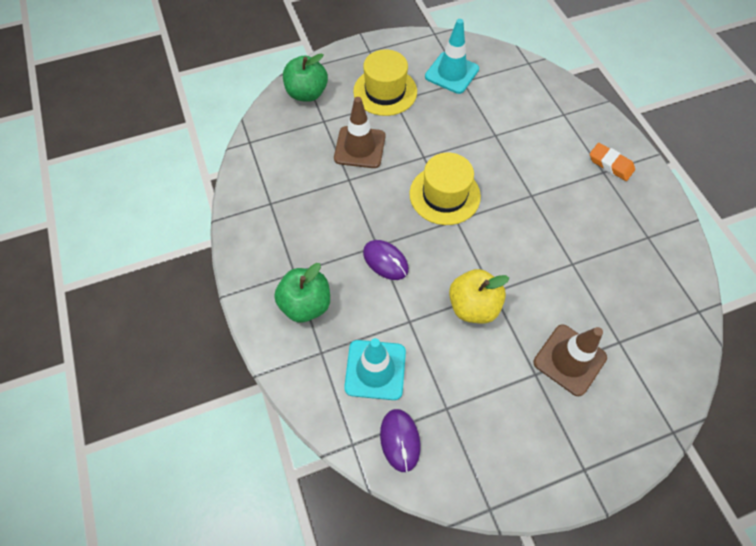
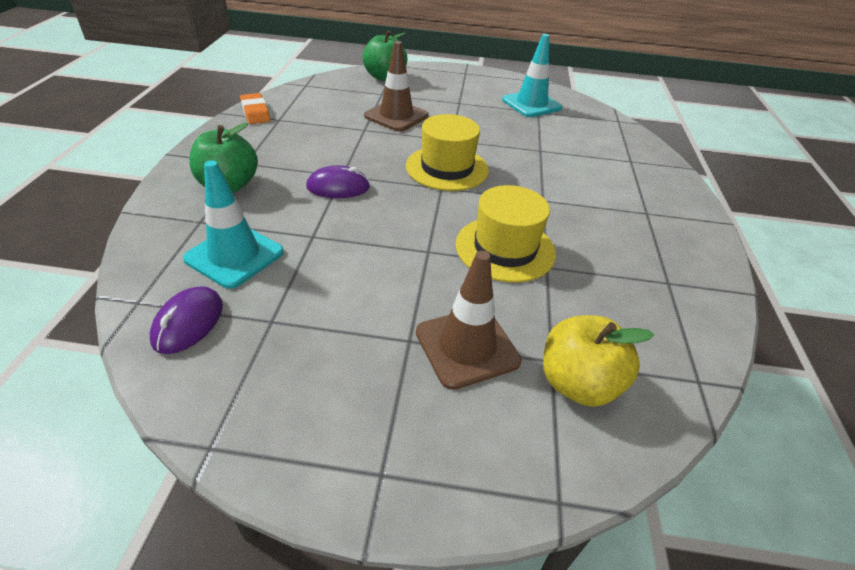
camera: 25 degrees right, 20 degrees down
yellow hat [353,49,417,116] -> yellow hat moved to [456,185,556,283]
purple mouse [363,240,409,280] -> purple mouse turned 75 degrees counterclockwise [306,165,370,198]
yellow apple [449,269,509,324] -> yellow apple moved to [543,315,654,407]
orange eraser [590,143,635,181] -> orange eraser moved to [240,93,270,124]

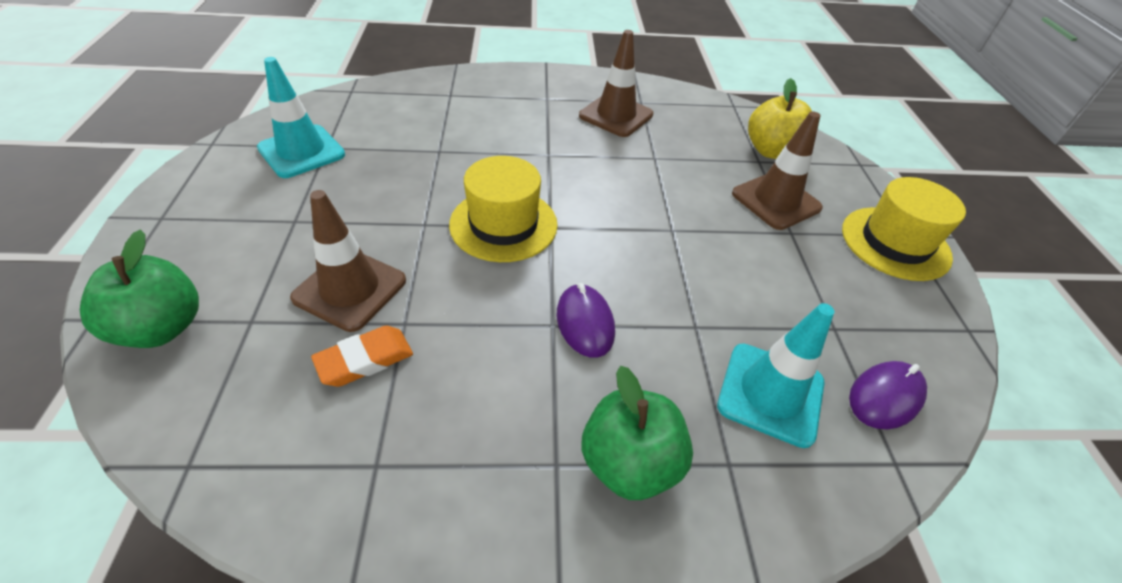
camera: 100 degrees left, 5 degrees up
purple mouse [150,286,223,354] -> purple mouse turned 45 degrees counterclockwise [849,361,927,429]
orange eraser [240,93,270,124] -> orange eraser moved to [311,326,413,387]
yellow hat [456,185,556,283] -> yellow hat moved to [842,177,966,281]
none -> brown traffic cone [579,30,653,137]

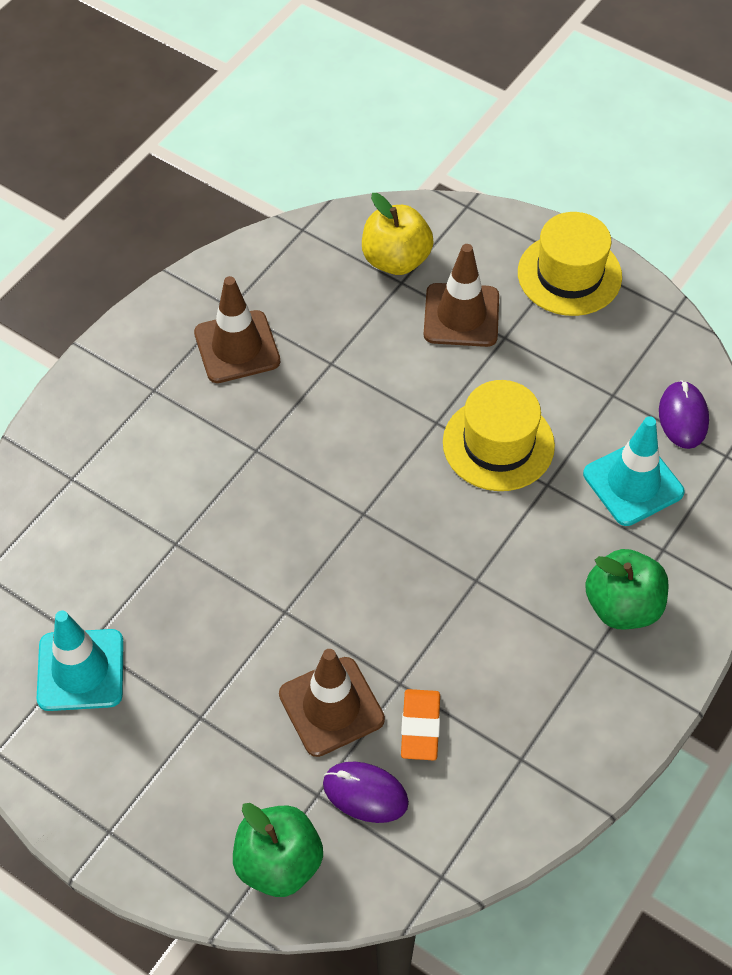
camera: 50 degrees left, 10 degrees up
yellow hat [449,156,558,262] -> yellow hat moved to [443,380,555,491]
purple mouse [557,283,615,358] -> purple mouse moved to [323,761,409,823]

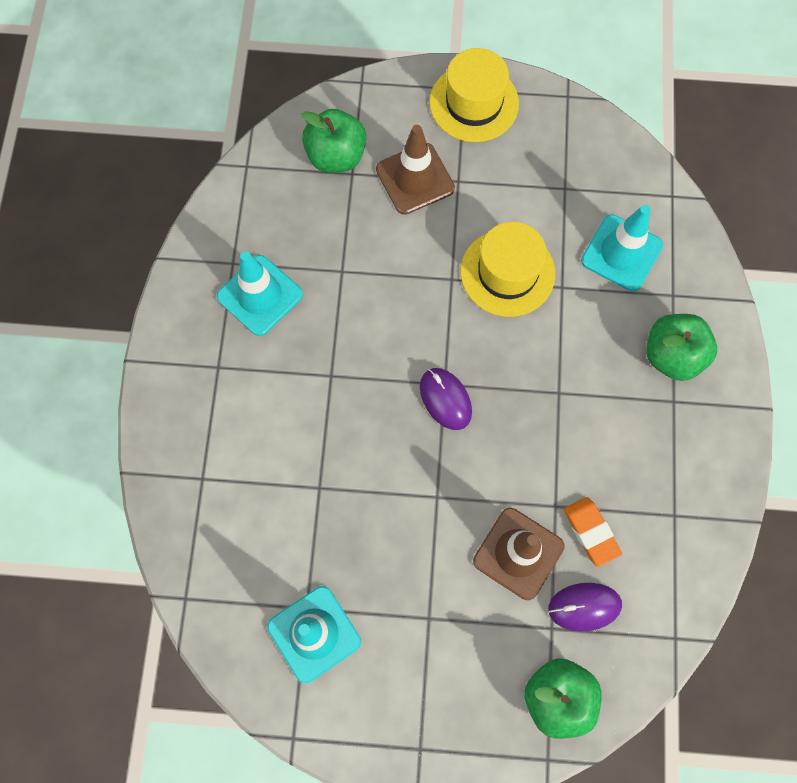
camera: 30 degrees left, 15 degrees up
brown traffic cone [194,276,281,383] -> turquoise traffic cone [217,251,303,336]
yellow apple [362,193,434,275] -> green apple [302,109,366,173]
purple mouse [659,380,709,449] -> purple mouse moved to [420,368,472,430]

